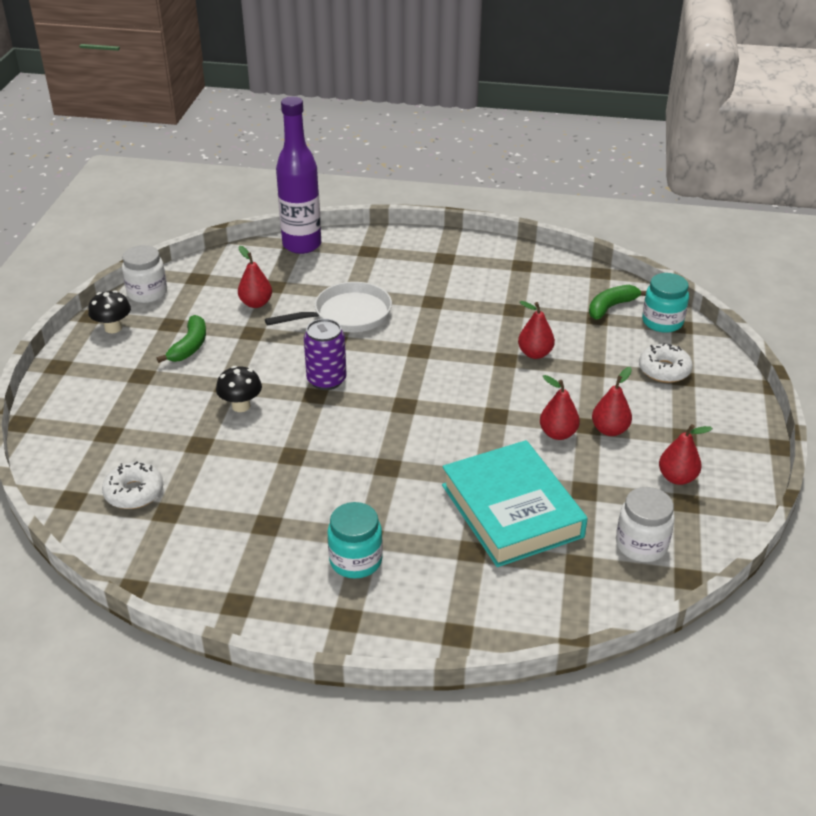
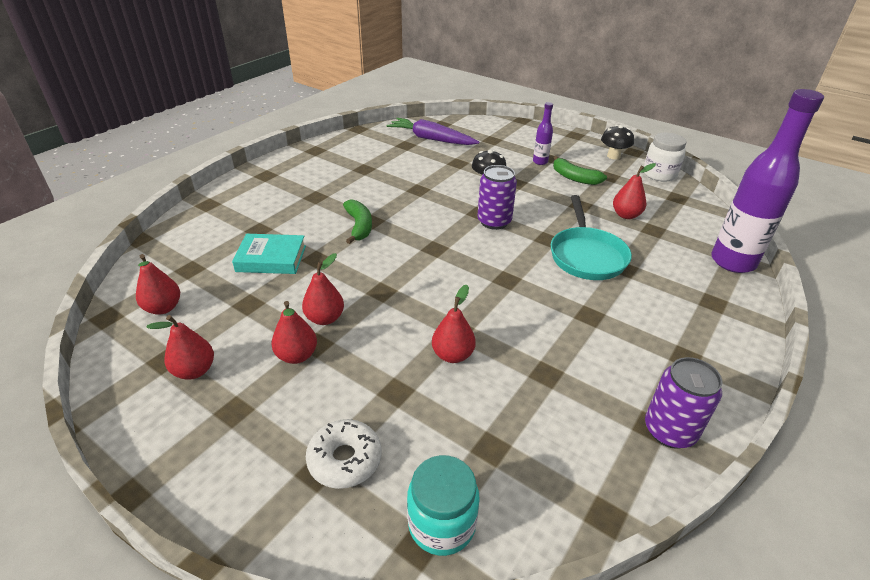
camera: 115 degrees right, 0 degrees up
white donut [102,461,163,509] -> purple carrot [386,118,479,145]
white pan [265,282,392,332] -> turquoise pan [551,195,632,280]
turquoise jar [327,502,383,578] -> none
turquoise book [442,440,588,567] -> turquoise book [232,234,306,274], size x0.58
green banana [589,285,646,320] -> green banana moved to [343,200,372,244]
white jar [616,487,675,562] -> red pear [136,254,180,315]
none -> purple bottle [533,102,553,165]
none -> purple can [645,357,722,449]

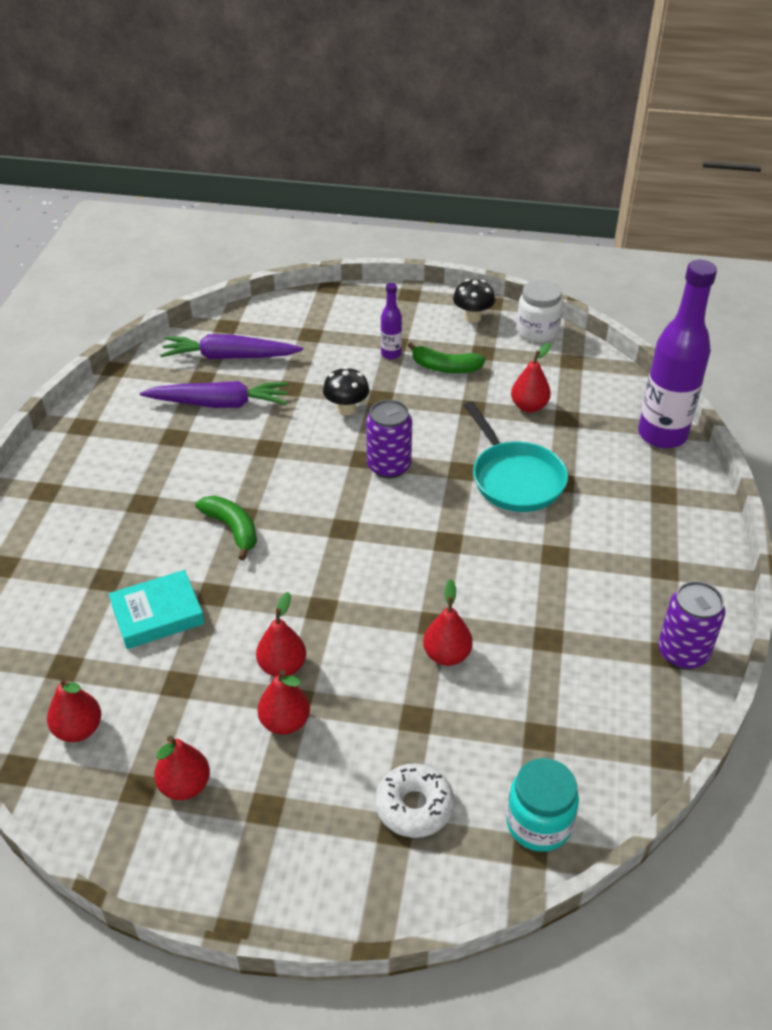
camera: 25 degrees left, 5 degrees up
none -> purple carrot [140,381,289,408]

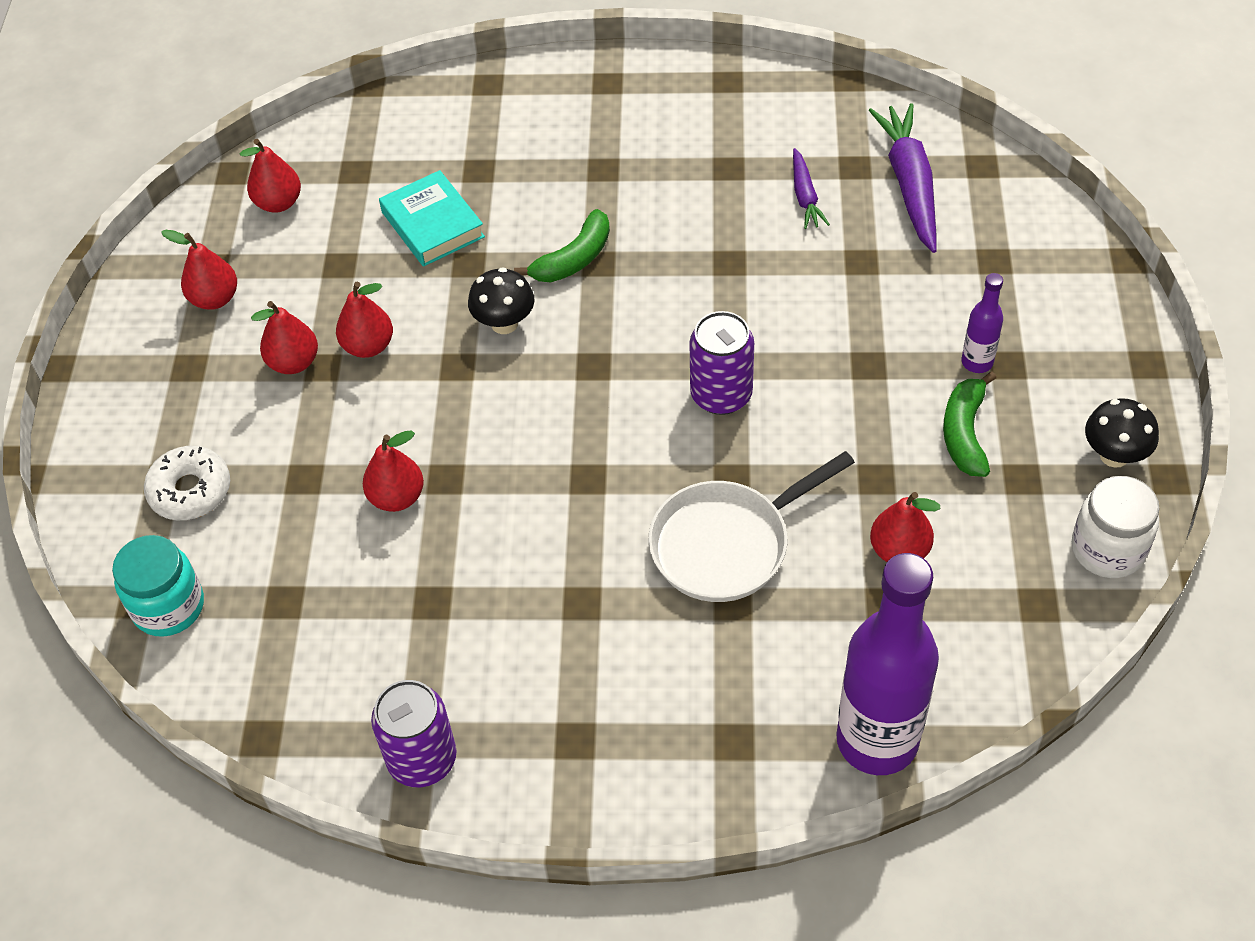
camera: 85 degrees right, 10 degrees up
purple carrot [140,381,289,408] -> purple carrot [793,148,830,229], size x0.54
black mushroom [323,367,370,415] -> black mushroom moved to [468,267,534,334]
turquoise pan [464,401,568,512] -> white pan [649,451,855,602]

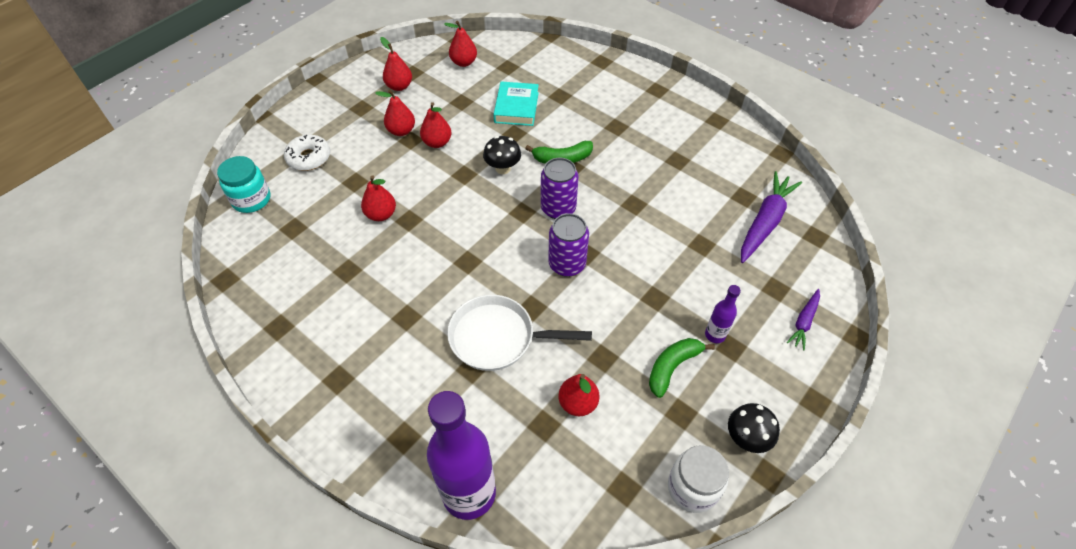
camera: 35 degrees right, 0 degrees up
purple can [371,680,456,787] -> purple can moved to [541,158,578,219]
purple carrot [793,148,830,229] -> purple carrot moved to [787,289,820,350]

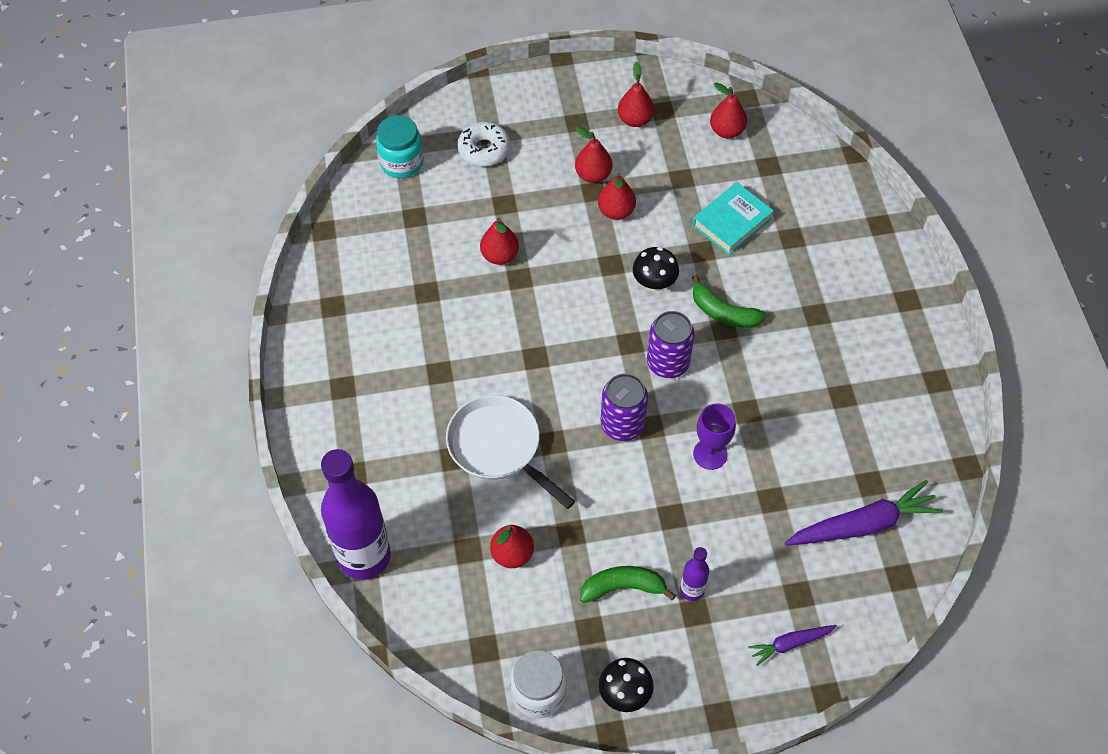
camera: 40 degrees right, 5 degrees up
none -> purple goblet [693,403,736,470]

